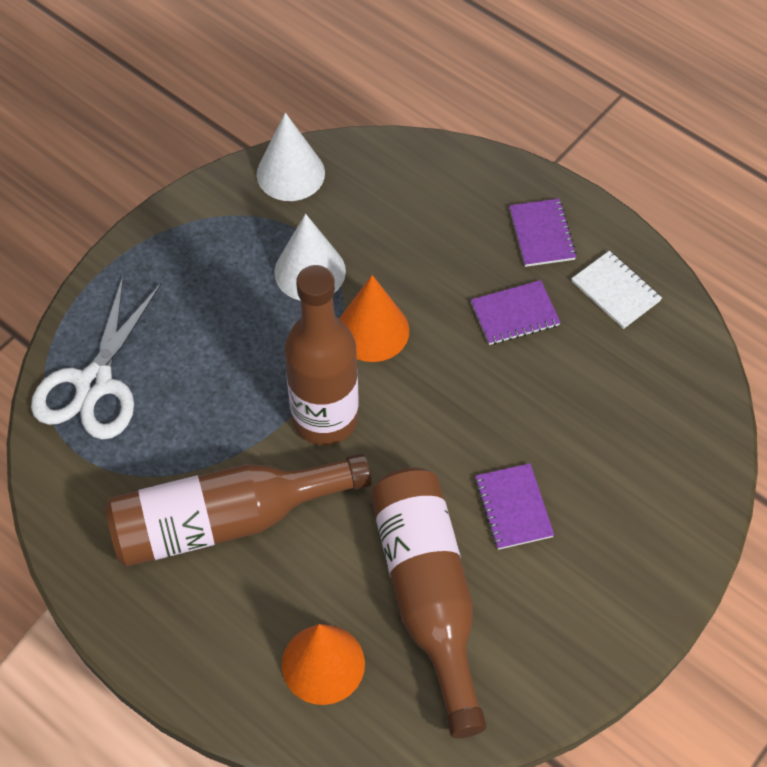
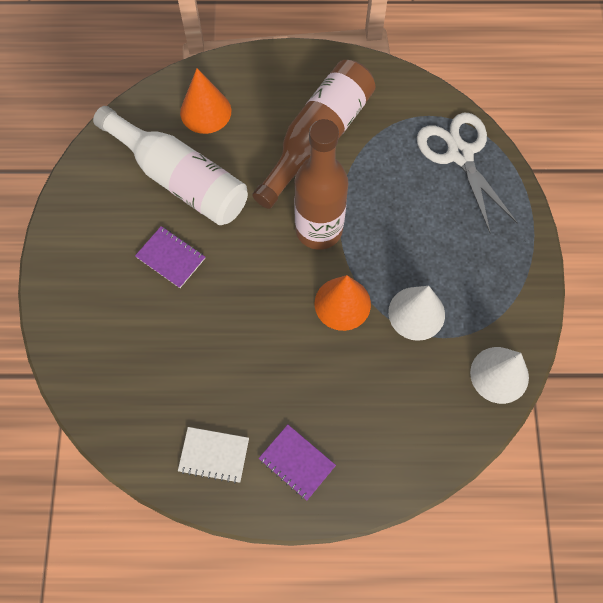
camera: 140 degrees right, 10 degrees up
brown bottle [371,468,487,738] -> white bottle [93,106,248,225]
purple notebook [471,280,561,345] -> none

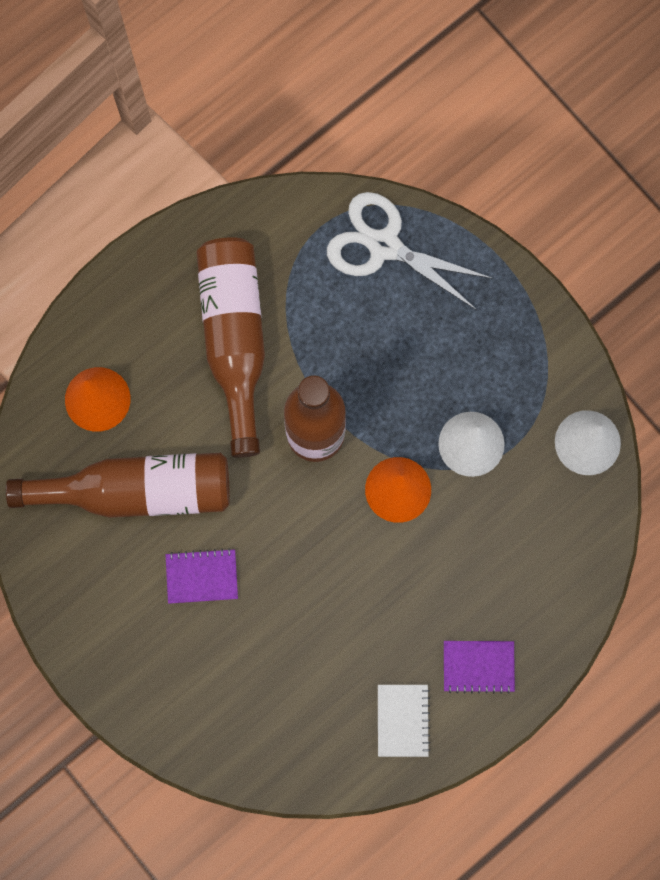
camera: 40 degrees left, 10 degrees up
white bottle [93,106,248,225] -> brown bottle [6,453,230,518]
white notebook [178,427,249,484] -> white notebook turned 60 degrees counterclockwise [378,685,430,757]

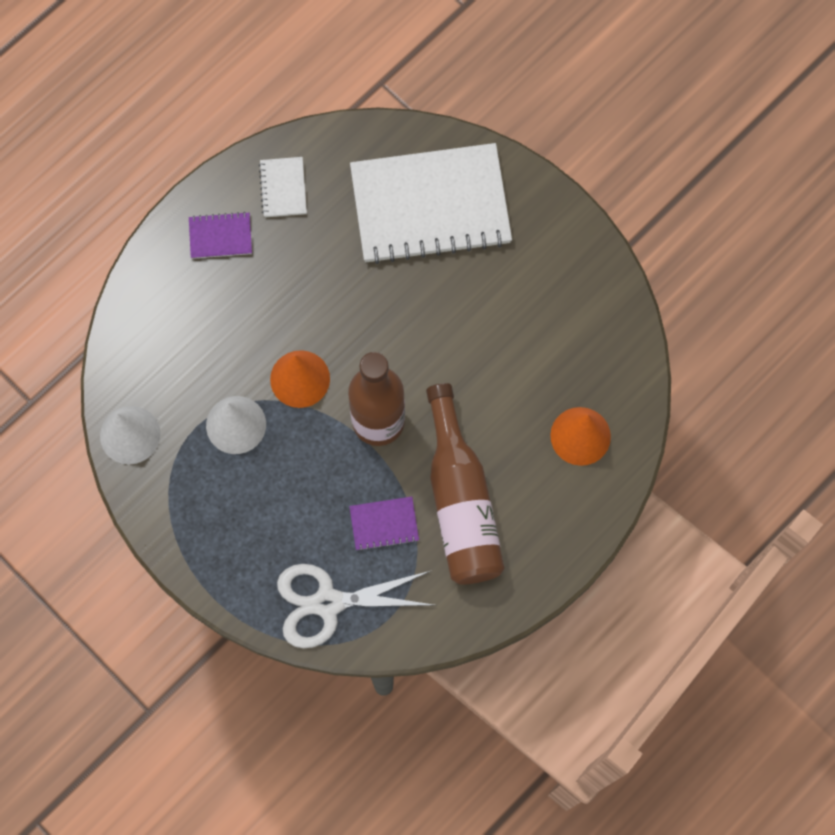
camera: 175 degrees right, 5 degrees down
brown bottle [6,453,230,518] -> none
purple notebook [166,548,238,604] -> purple notebook moved to [349,497,419,551]
white scissors [327,192,494,310] -> white scissors turned 150 degrees clockwise [277,564,434,648]
none -> white notebook [350,143,512,264]

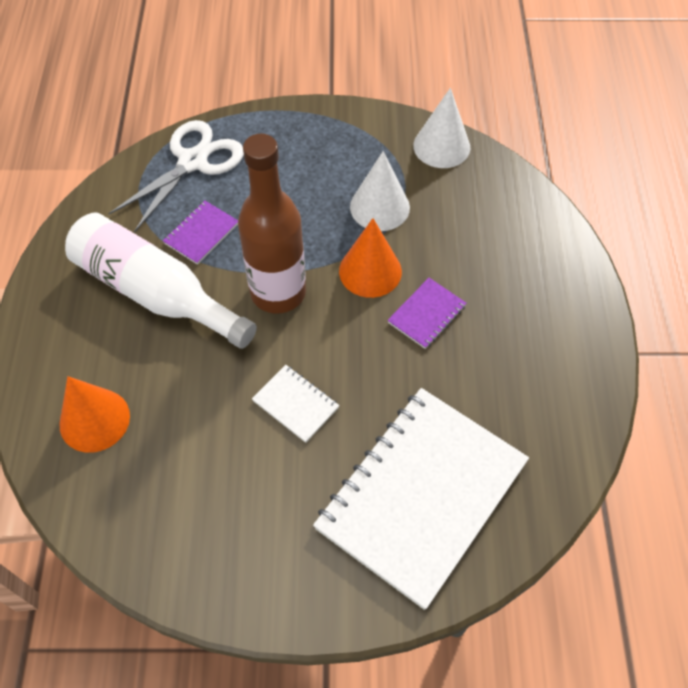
camera: 135 degrees right, 15 degrees down
purple notebook [189,212,252,259] -> purple notebook moved to [387,278,466,349]
white notebook [259,157,307,218] -> white notebook moved to [252,365,339,443]
brown bottle [426,383,504,585] -> white bottle [65,212,257,349]

